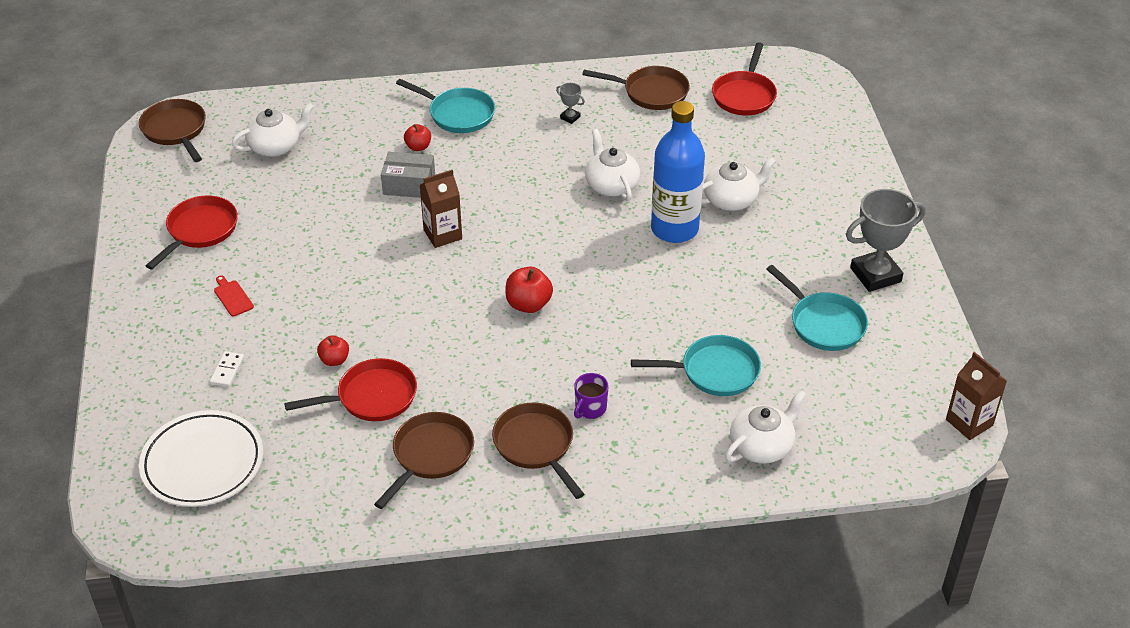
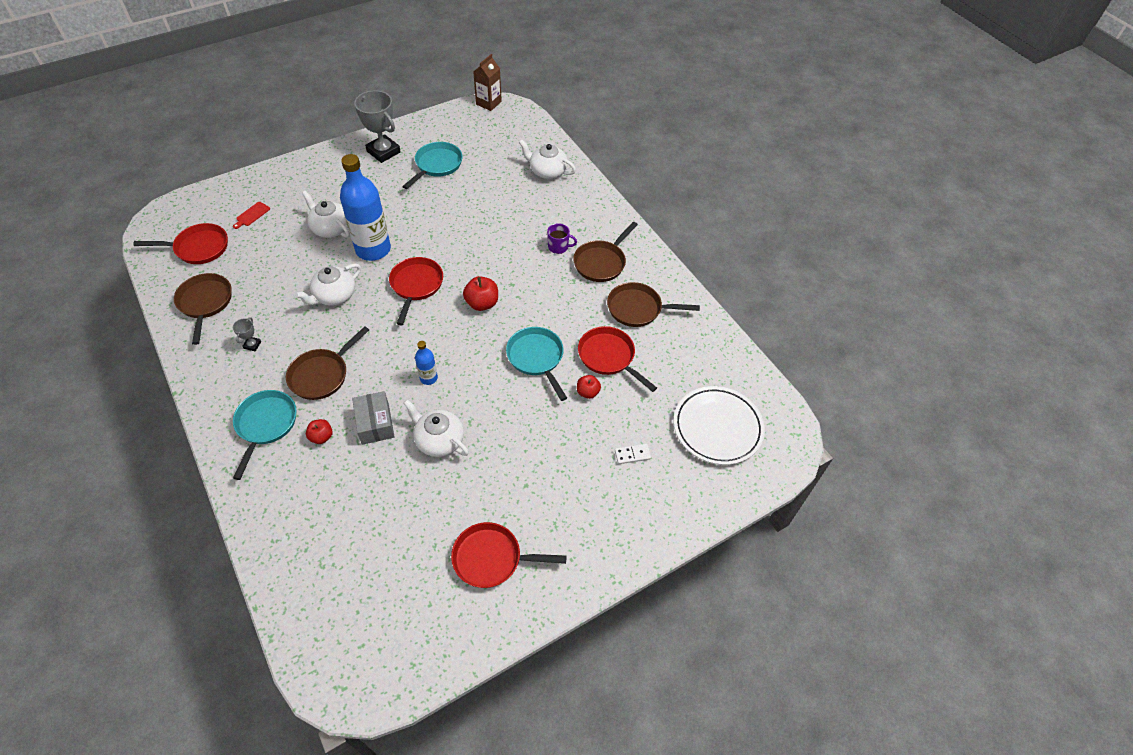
camera: 115 degrees left, 10 degrees up
brown pan [139,99,206,162] -> brown pan moved to [286,326,369,400]
red cutting board [214,275,254,317] -> red cutting board moved to [233,202,270,229]
white teapot [232,103,314,157] -> white teapot moved to [404,399,469,457]
brown carton [420,170,462,248] -> blue bottle [415,341,438,385]
turquoise pan [631,335,761,396] -> turquoise pan moved to [506,327,567,401]
none -> red pan [389,257,443,325]

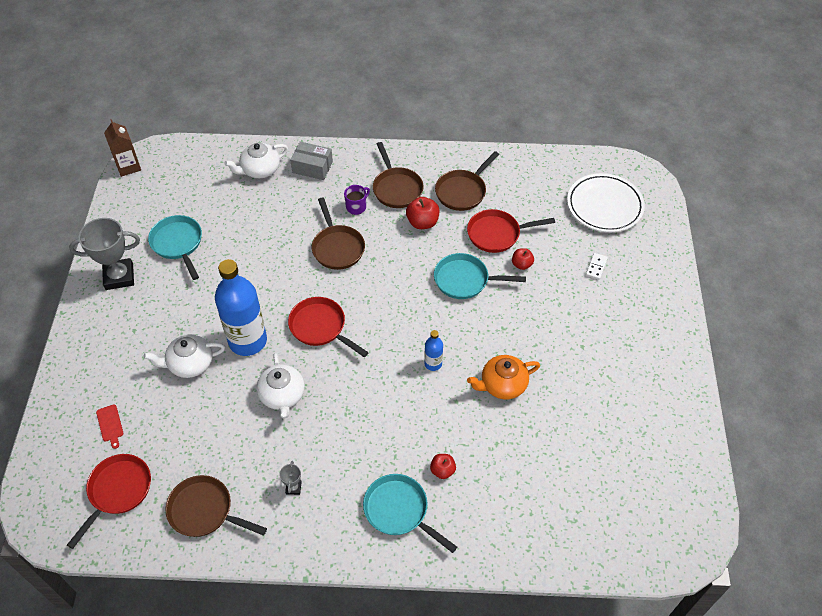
camera: 55 degrees left, 0 degrees up
grey trophy [233,317,261,351] -> grey trophy turned 45 degrees clockwise [279,461,302,495]
brown pan [286,326,369,400] -> brown pan moved to [312,197,365,270]
grey box [352,391,395,445] -> grey box moved to [290,142,333,180]
white teapot [404,399,469,457] -> orange teapot [467,355,540,399]
red pan [451,522,567,588] -> none
red apple [463,276,498,311] -> red apple moved to [406,197,439,229]

